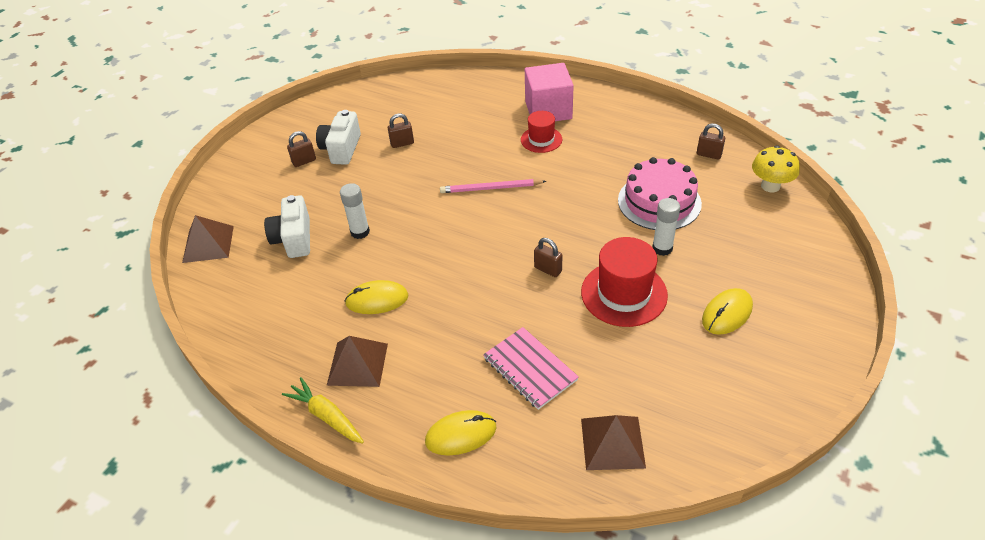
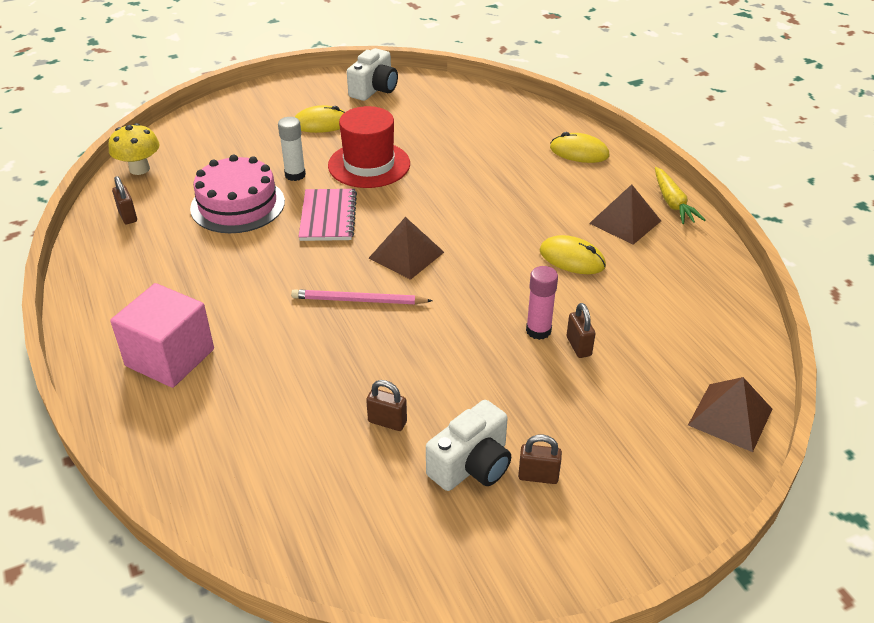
camera: 145 degrees left, 5 degrees down
white camera [264,195,310,258] -> white camera moved to [347,48,398,101]
white glue stick [340,183,370,239] -> pink glue stick [526,266,558,340]
pink pencil [440,179,547,193] -> pink pencil turned 150 degrees clockwise [291,289,433,304]
pink notebook [483,327,579,410] -> pink notebook moved to [299,189,357,241]
red hat [521,111,562,153] -> none
brown padlock [534,238,562,277] -> brown padlock moved to [567,303,595,358]
brown pyramid [581,415,646,470] -> brown pyramid moved to [369,217,444,280]

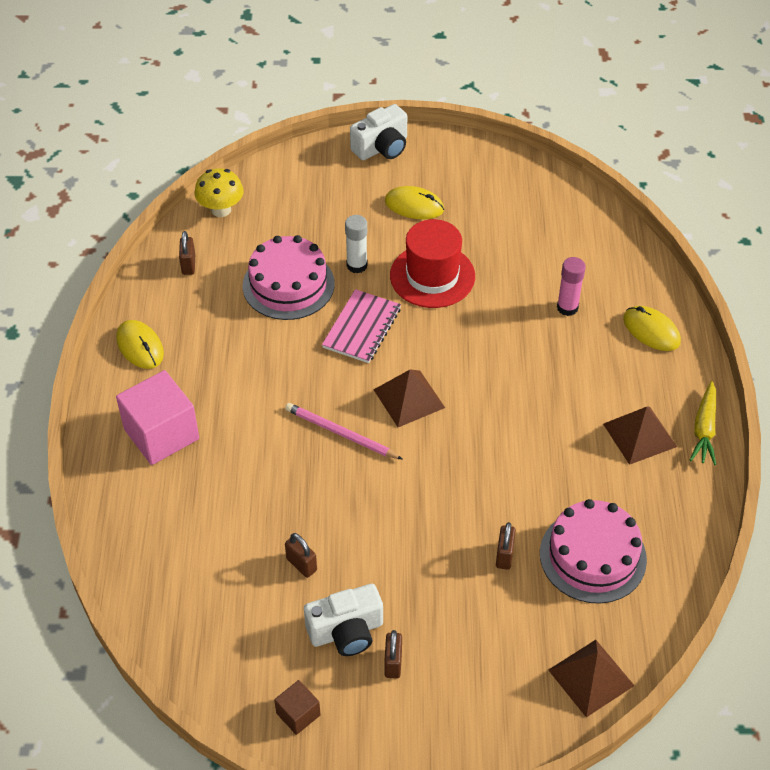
camera: 25 degrees right, 10 degrees up
white camera [347,48,398,101] -> white camera moved to [350,104,407,160]
brown padlock [518,435,562,484] -> brown padlock turned 60 degrees clockwise [384,630,402,678]
pink glue stick [526,266,558,340] -> pink glue stick moved to [557,257,586,316]
yellow mouse [539,235,606,274] -> yellow mouse moved to [116,320,164,369]
none -> brown cube [274,680,320,735]
none -> pink cake [540,499,647,604]

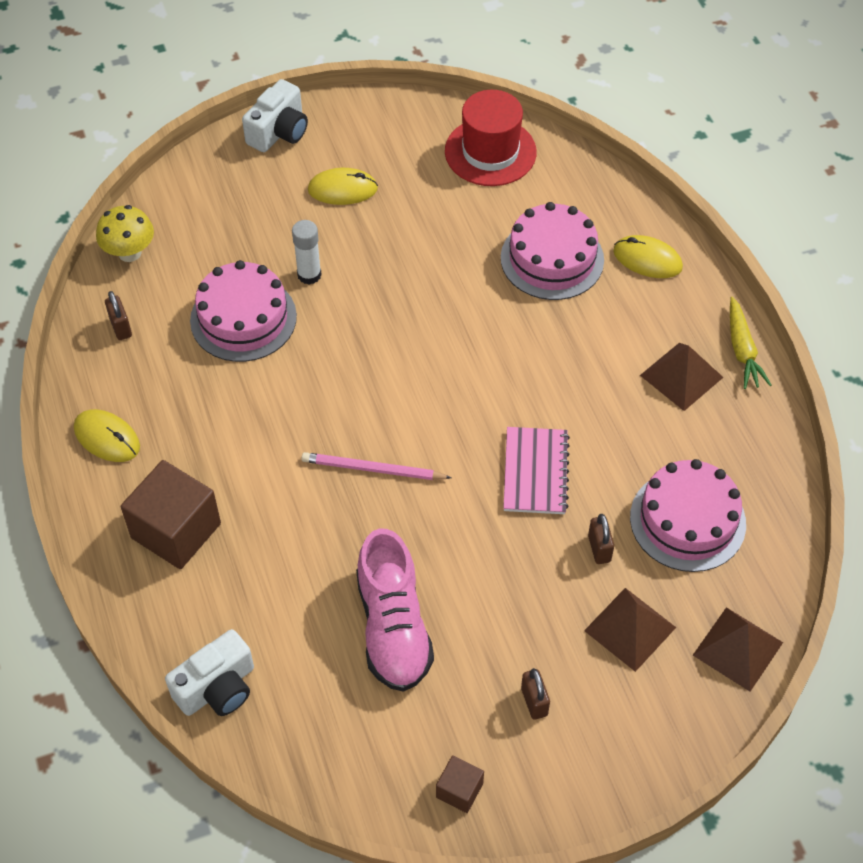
camera: 20 degrees left, 5 degrees up
pink cube [116,370,199,465] -> brown cube [121,460,221,569]
brown padlock [285,533,317,578] -> pink shoe [356,528,434,692]
white camera [304,584,383,656] -> white camera moved to [165,629,254,716]
pink notebook [322,289,401,363] -> pink notebook moved to [503,427,570,514]
brown pyramid [374,370,445,427] -> brown pyramid moved to [584,588,676,672]
red hat [390,219,475,308] -> red hat moved to [445,90,537,186]
pink glue stick [557,257,586,316] -> pink cake [501,202,604,300]

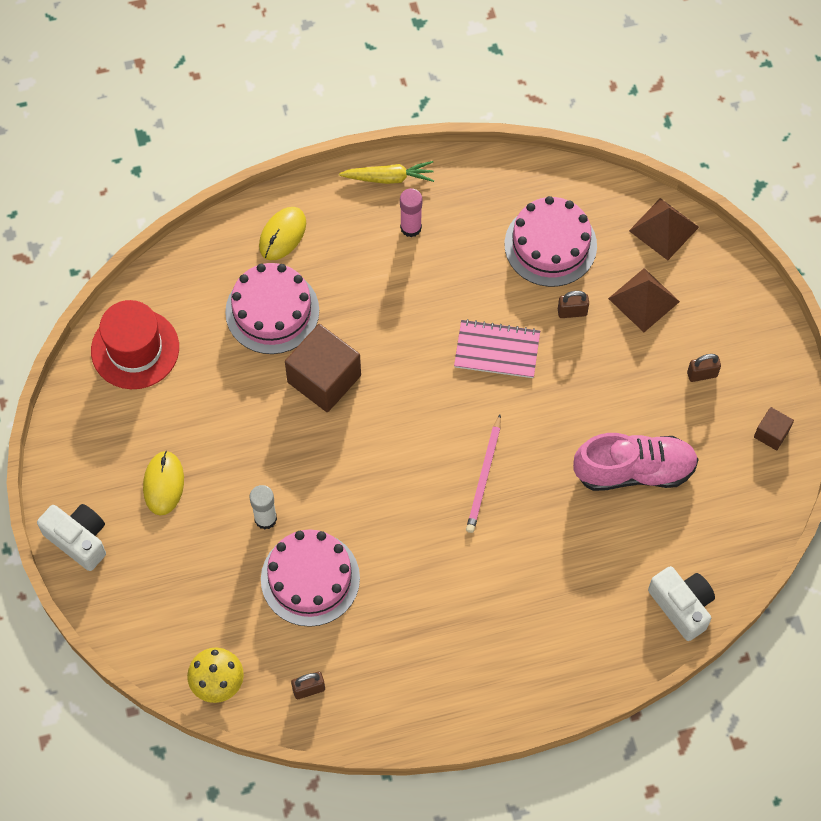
camera: 85 degrees left, 10 degrees up
yellow mouse [74,409,140,462] -> none
brown cube [121,460,221,569] -> brown cube moved to [285,324,361,412]
brown pyramid [640,343,724,411] -> pink glue stick [400,188,422,237]

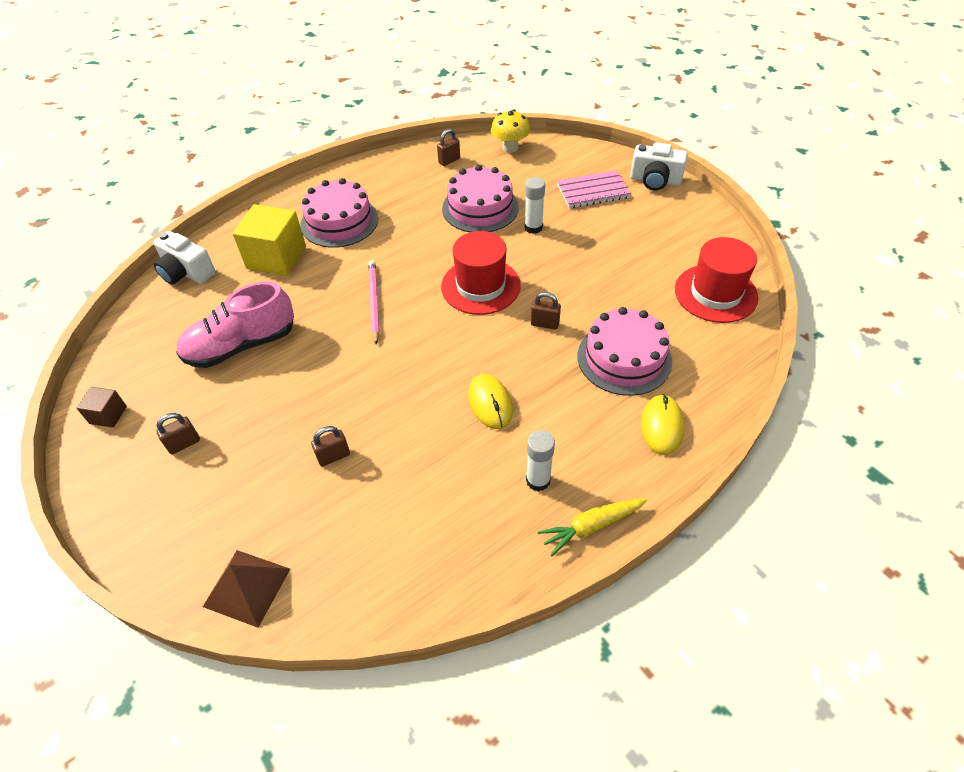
camera: 160 degrees right, 15 degrees down
yellow mouse [143,451,184,516] -> yellow mouse moved to [468,374,513,429]
brown cube [285,324,361,412] -> brown padlock [531,292,561,329]
pink glue stick [400,188,422,237] -> white glue stick [526,430,555,491]
pink notebook [454,319,540,378] -> pink notebook moved to [557,170,631,208]
pink cake [504,196,597,287] -> pink cake moved to [300,178,378,248]
brown pyramid [608,268,680,332] -> none
none -> yellow cube [232,204,306,276]
none -> red hat [441,231,521,315]

